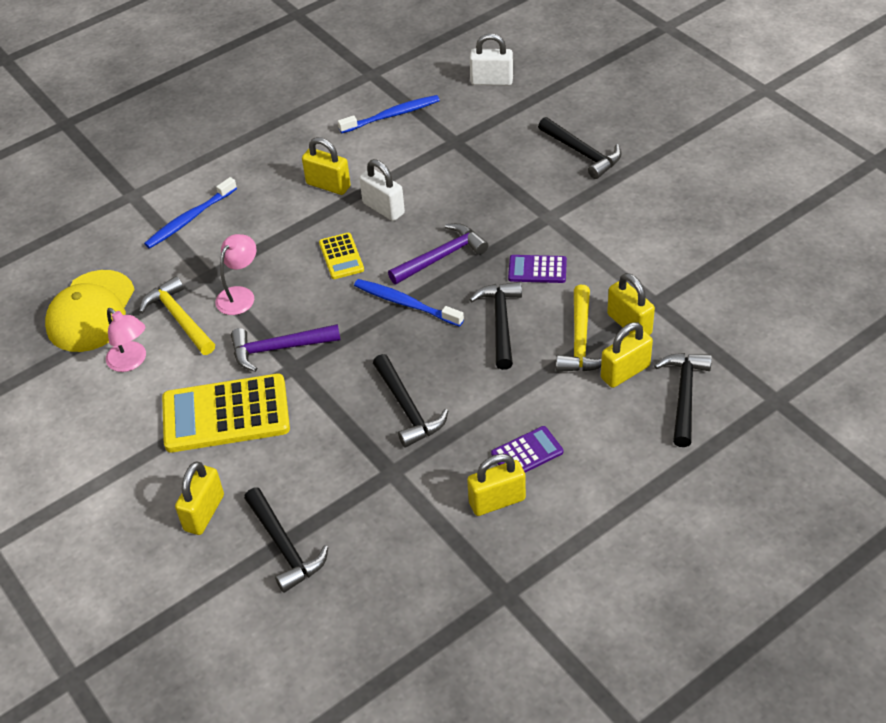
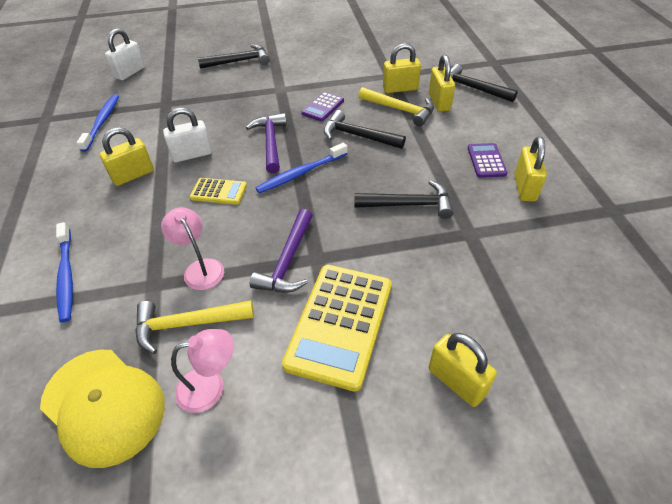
camera: 65 degrees left, 0 degrees up
black hammer [244,487,328,593] -> none

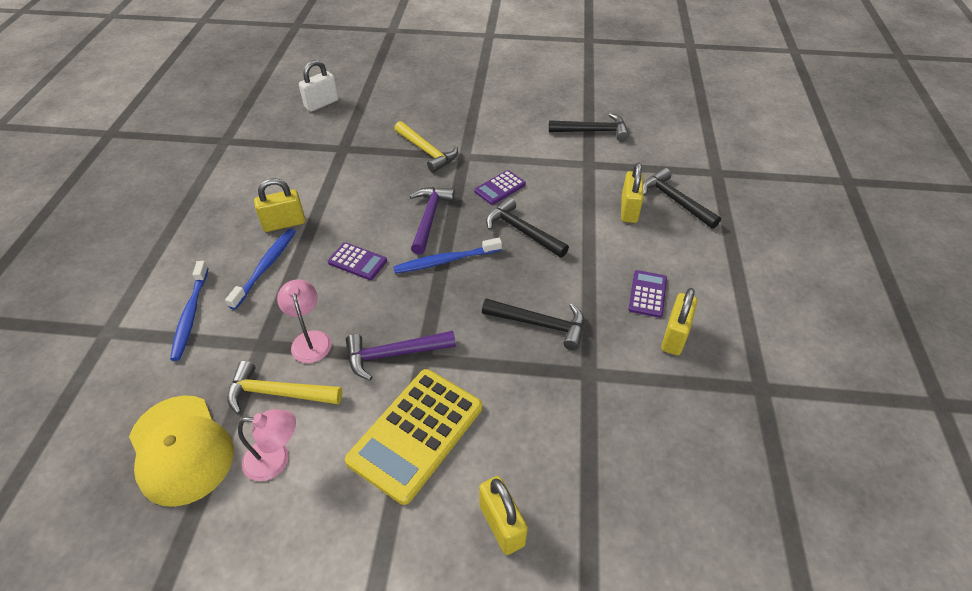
camera: 15 degrees right, 0 degrees up
blue toothbrush [77,94,119,152] -> blue toothbrush moved to [225,228,296,310]
white padlock [163,108,212,162] -> none
yellow calculator [190,178,247,205] -> purple calculator [328,242,387,280]
black hammer [198,44,269,69] -> black hammer moved to [549,113,629,141]
purple hammer [250,209,313,293] -> purple hammer turned 45 degrees clockwise [346,331,456,381]
yellow hammer [358,87,434,127] -> yellow hammer moved to [394,121,458,173]
yellow padlock [383,43,421,93] -> none

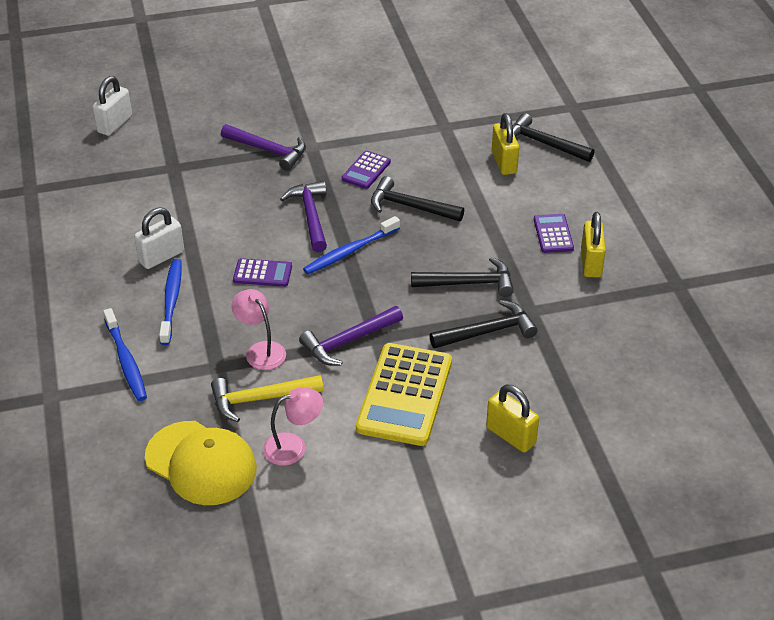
camera: 20 degrees left, 5 degrees down
yellow padlock [254,178,305,232] -> white padlock [134,207,184,269]
yellow hammer [394,121,458,173] -> purple hammer [221,124,306,171]
black hammer [549,113,629,141] -> black hammer moved to [429,300,538,349]

